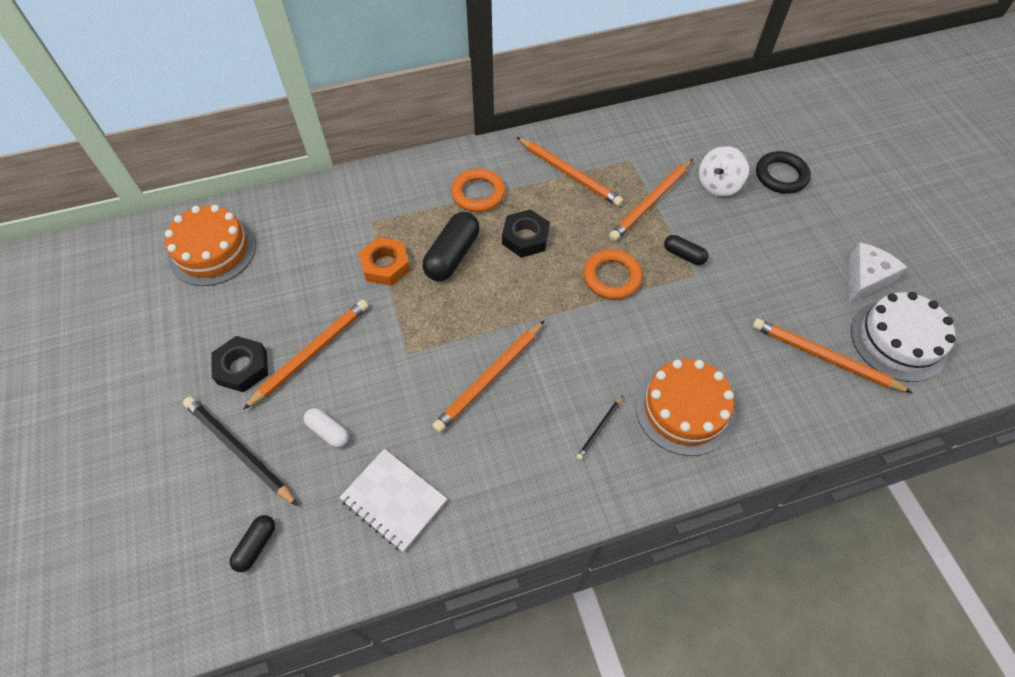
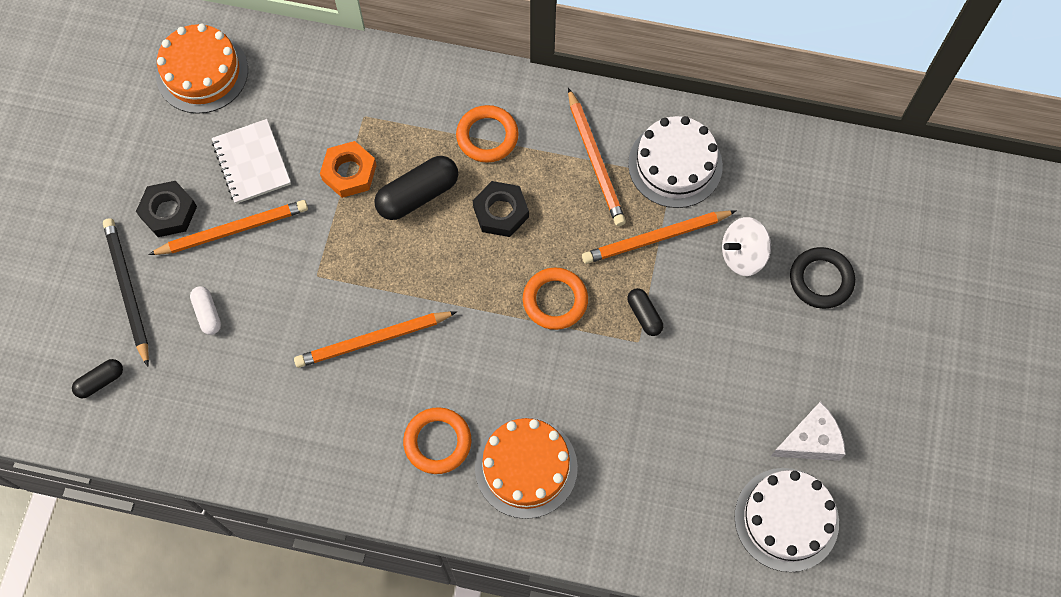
camera: 30 degrees right, 10 degrees up
white notebook [339,449,447,552] -> white notebook moved to [212,119,291,204]
black pencil [576,396,623,460] -> orange ring [403,407,471,474]
orange pencil [752,318,913,393] -> none
none -> white cake [628,116,723,208]

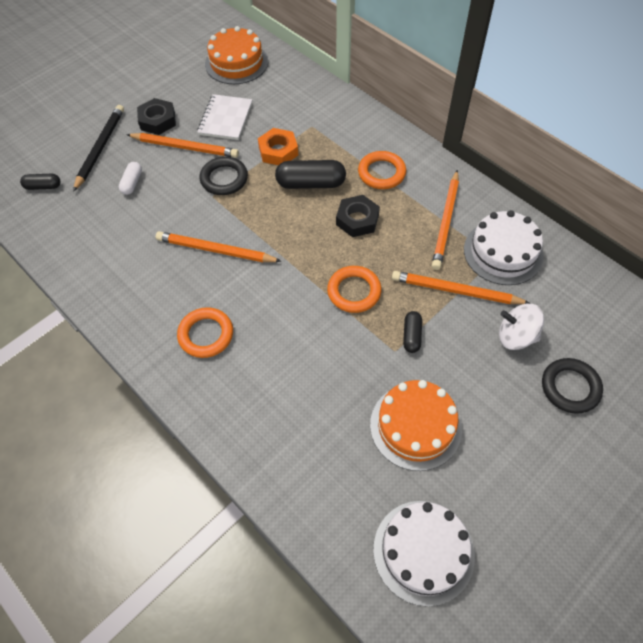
camera: 35 degrees right, 10 degrees down
orange cake [475,417,578,519] -> orange cake moved to [370,380,462,471]
white cheese [771,402,846,461] -> none
none -> black ring [200,157,248,195]

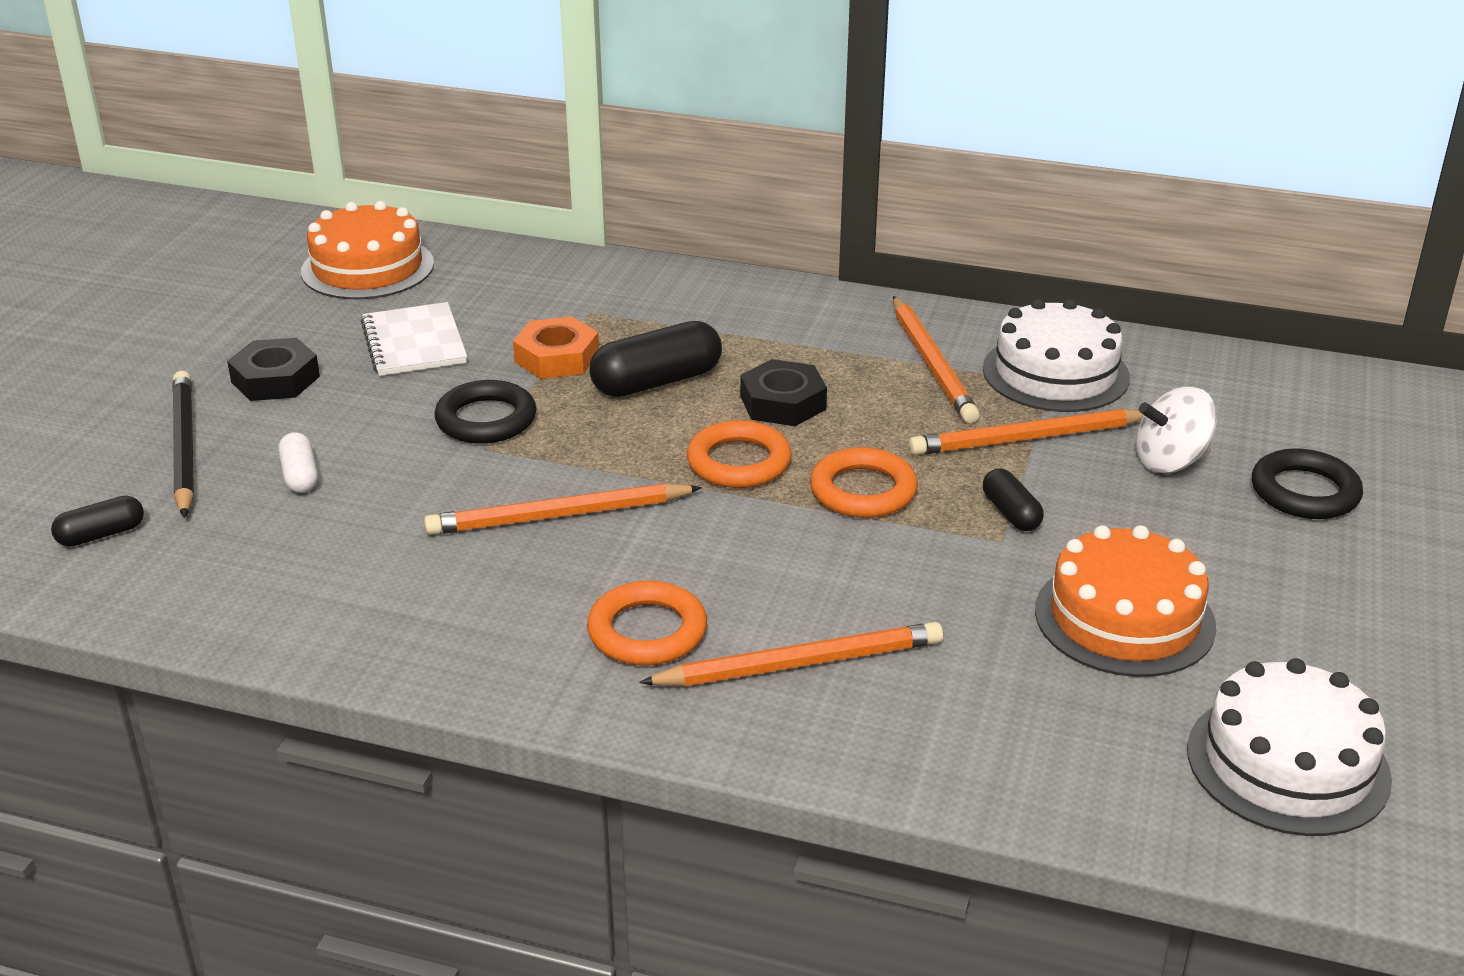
camera: 30 degrees left, 25 degrees down
orange pencil [126,133,239,158] -> orange pencil moved to [639,622,943,686]
orange ring [358,151,406,189] -> orange ring moved to [687,420,792,488]

